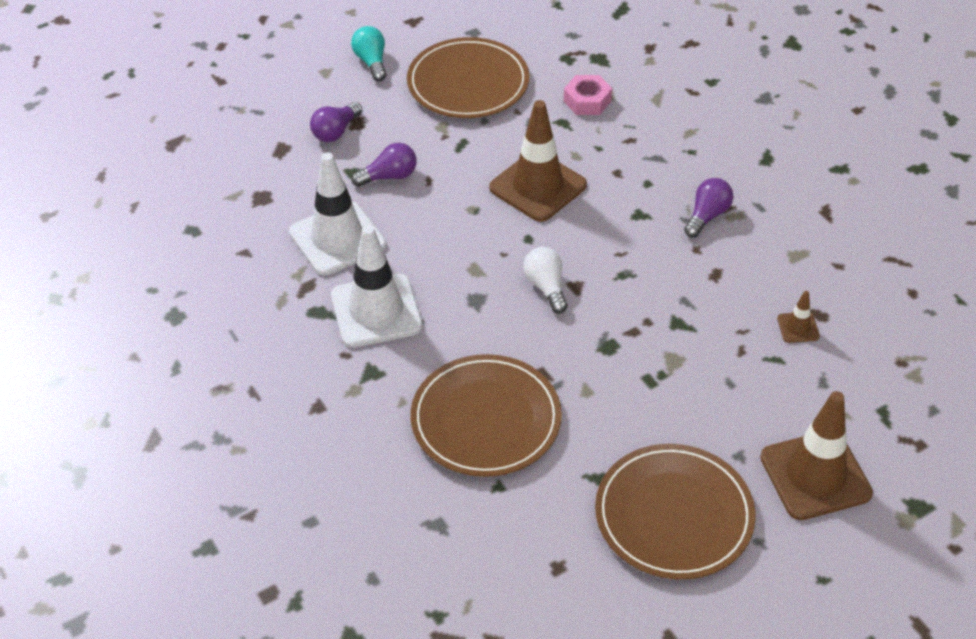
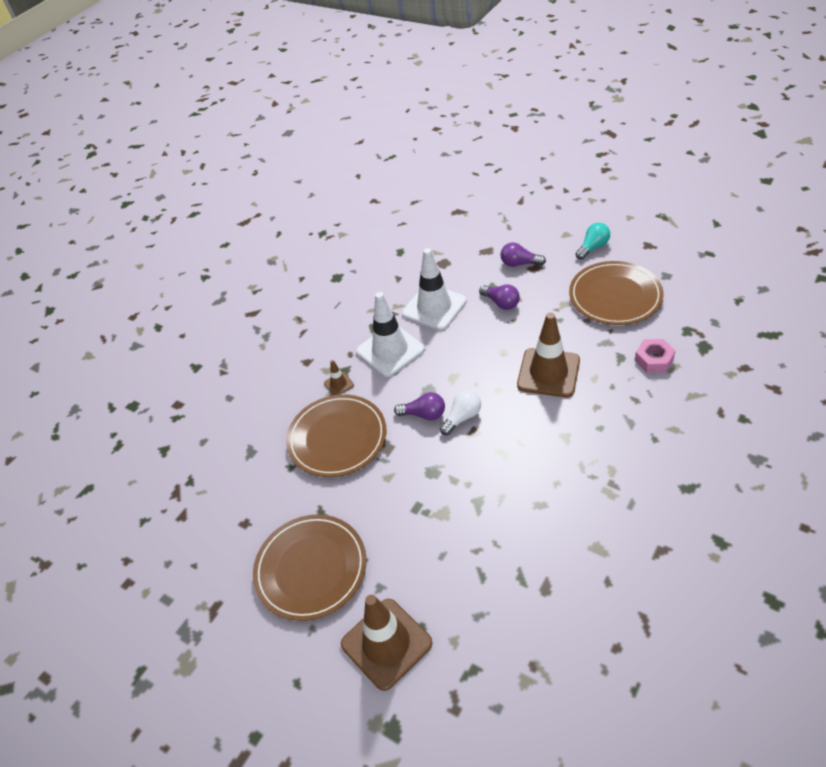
camera: 70 degrees right, 0 degrees up
purple light bulb [684,178,733,238] -> purple light bulb moved to [394,392,445,420]
brown traffic cone [777,291,820,343] -> brown traffic cone moved to [324,360,354,395]

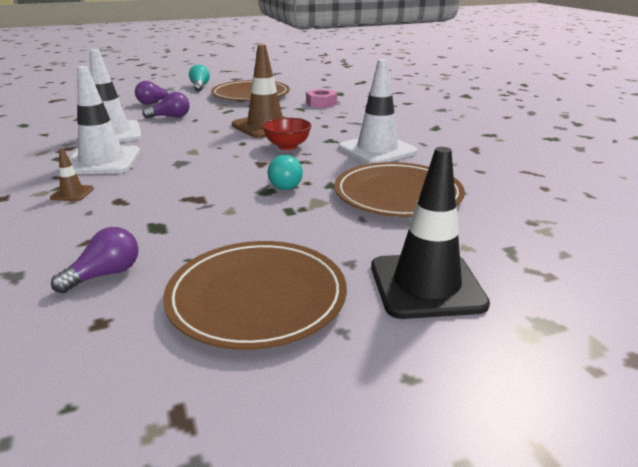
camera: 60 degrees left, 20 degrees down
brown plate [286,394,386,477] -> brown plate moved to [334,162,465,217]
brown traffic cone [341,595,432,691] -> black traffic cone [371,147,490,319]
purple light bulb [394,392,445,420] -> purple light bulb moved to [51,227,138,293]
white light bulb [440,390,481,435] -> none
none -> red bowl [262,118,312,150]
none -> turquoise light bulb [268,155,303,190]
none -> white traffic cone [339,59,417,164]

